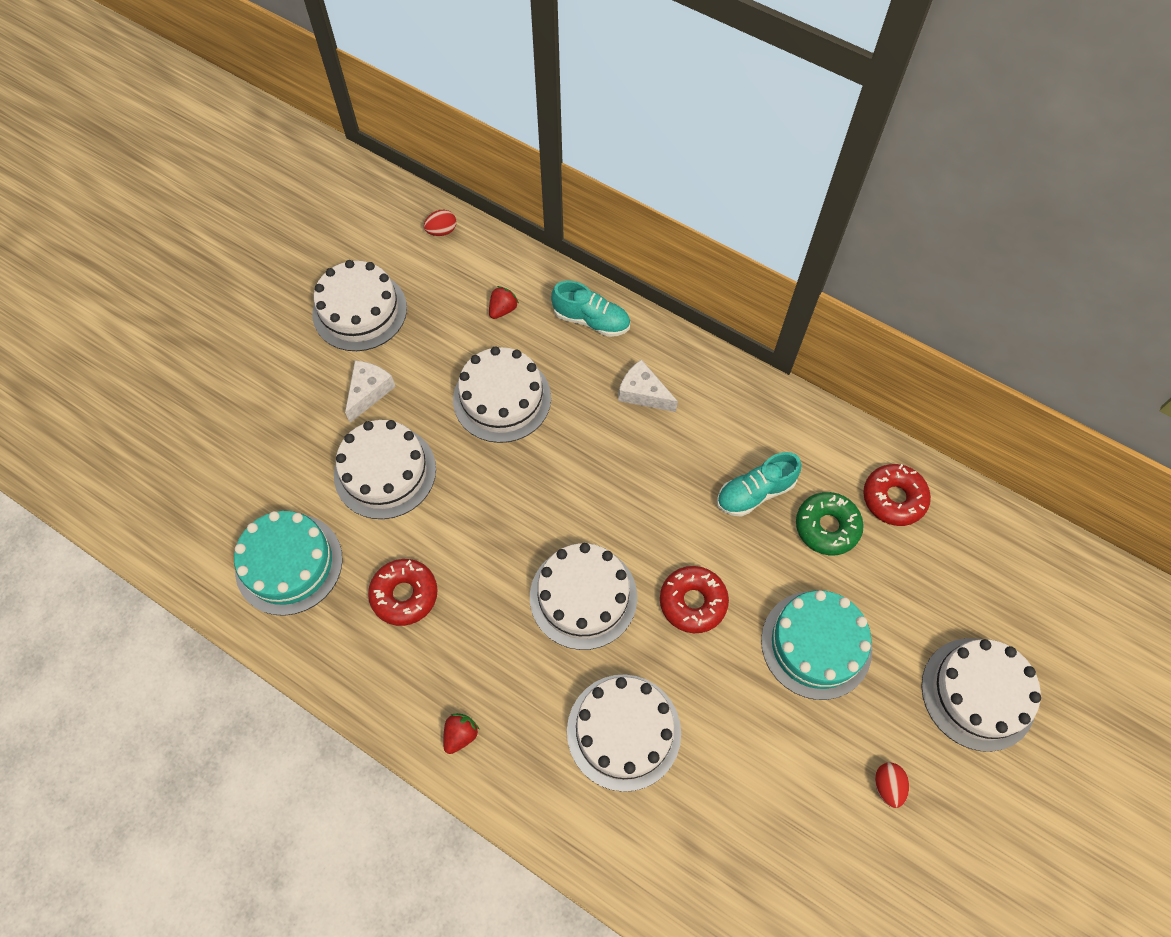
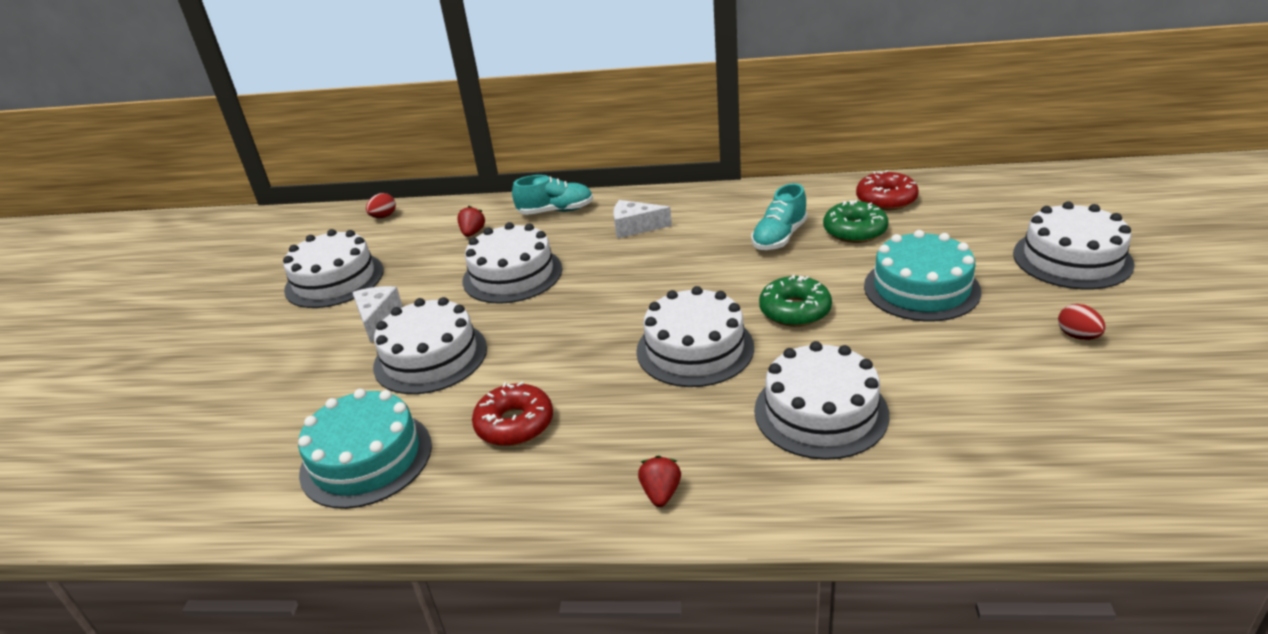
camera: 25 degrees left, 30 degrees down
red donut [660,566,729,633] -> green donut [759,275,832,327]

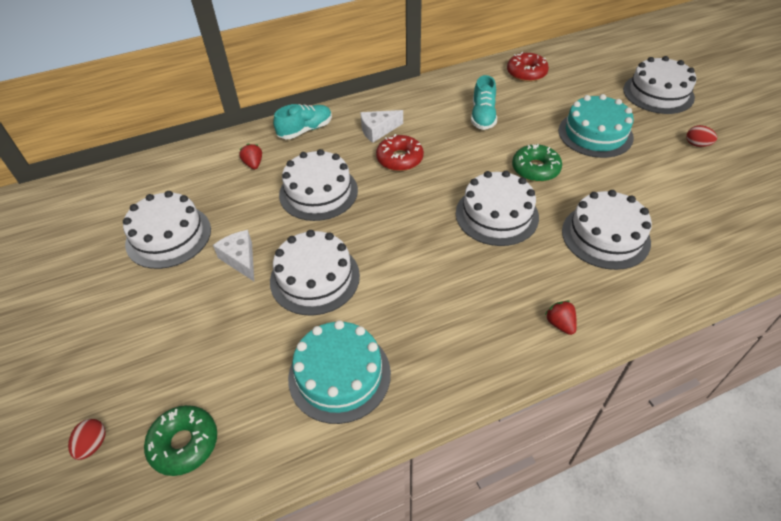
camera: 30 degrees left, 15 degrees up
red egg [366,193,396,218] -> red egg moved to [68,419,106,460]
red donut [472,382,553,446] -> red donut moved to [376,134,424,171]
green donut [823,200,888,243] -> green donut moved to [144,405,217,476]

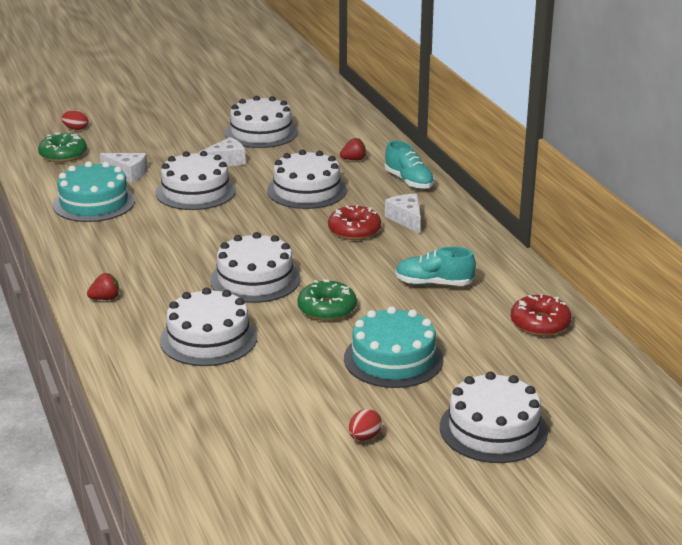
camera: 90 degrees right, 20 degrees down
none -> white cheese [100,153,148,183]

